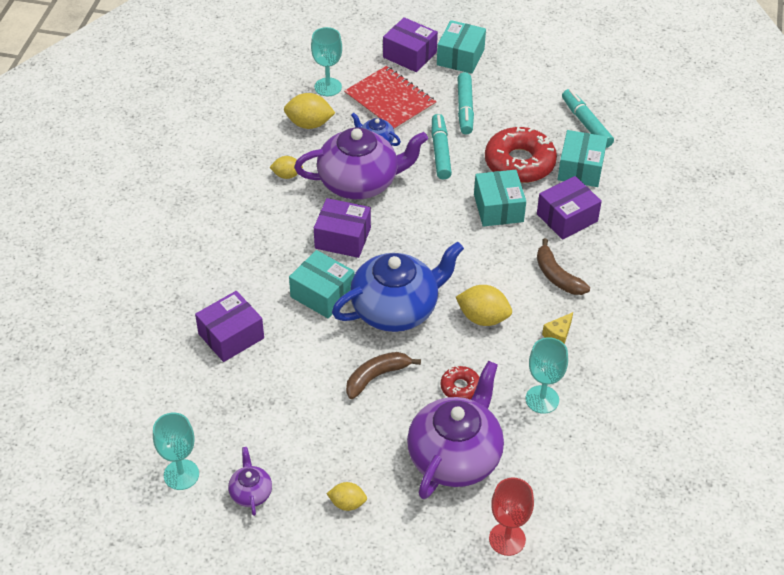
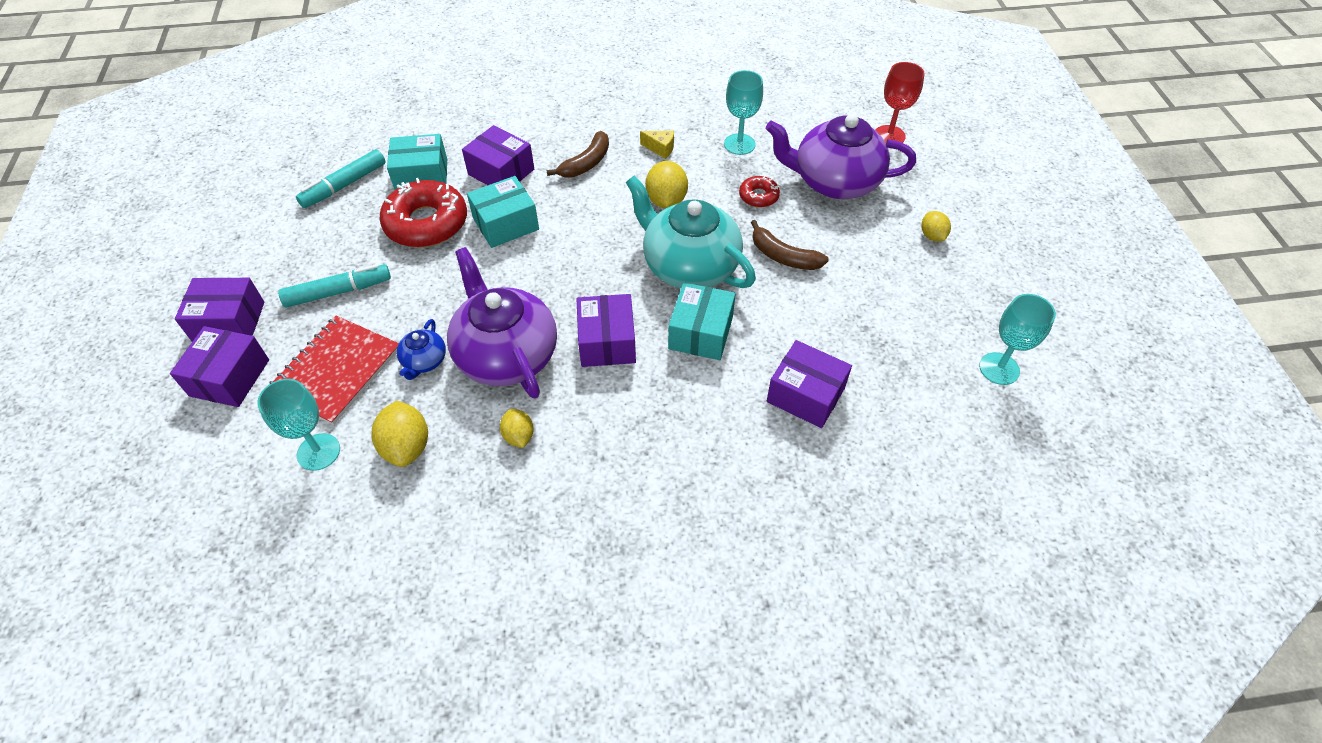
camera: 110 degrees left, 5 degrees up
purple teapot [228,447,272,516] -> none
blue teapot [332,241,464,332] -> turquoise teapot [626,176,756,289]
turquoise marker [432,114,452,179] -> none
turquoise box [437,20,486,74] -> purple box [175,278,265,342]

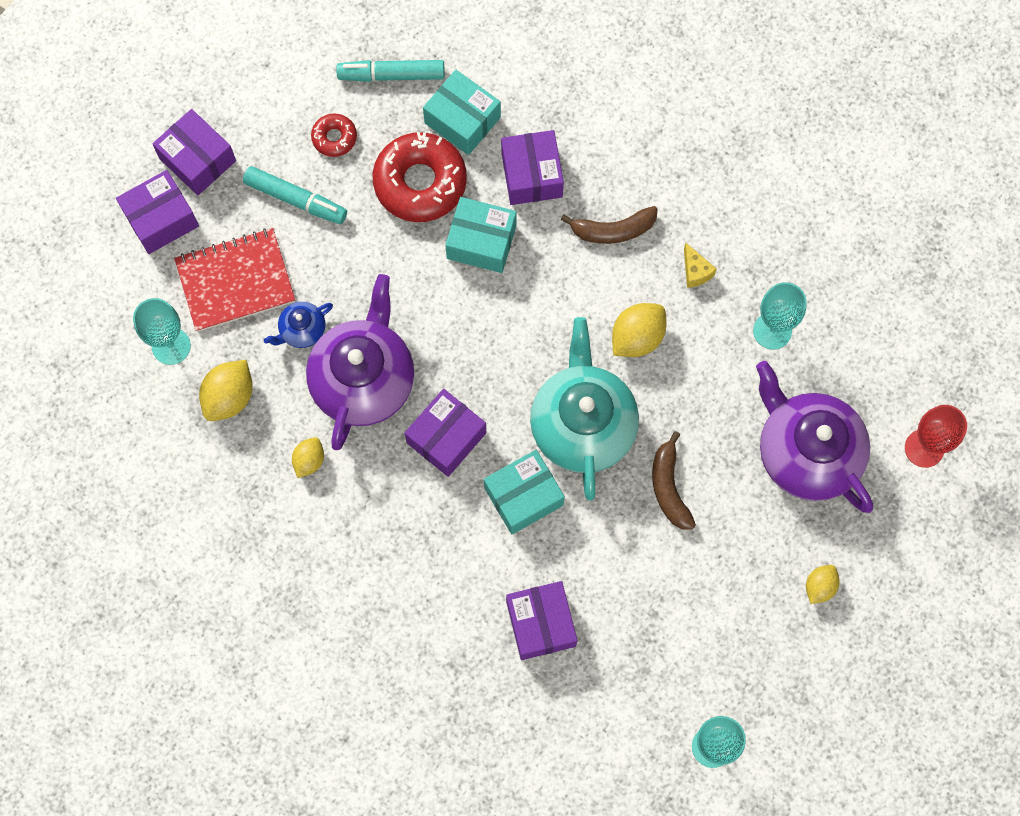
camera: 45 degrees right, 20 degrees up
red donut [739,176,780,207] -> red donut moved to [311,113,357,157]

